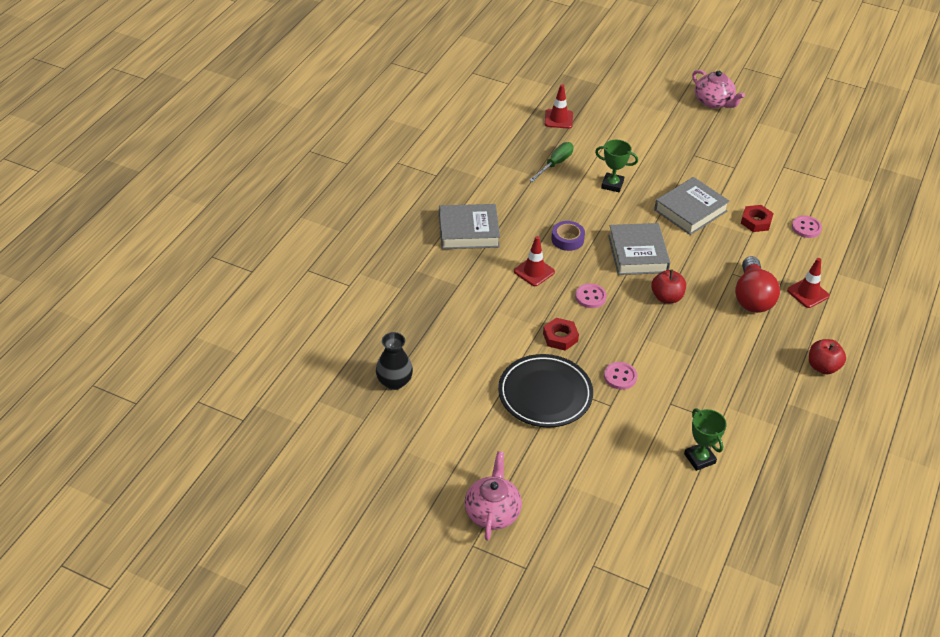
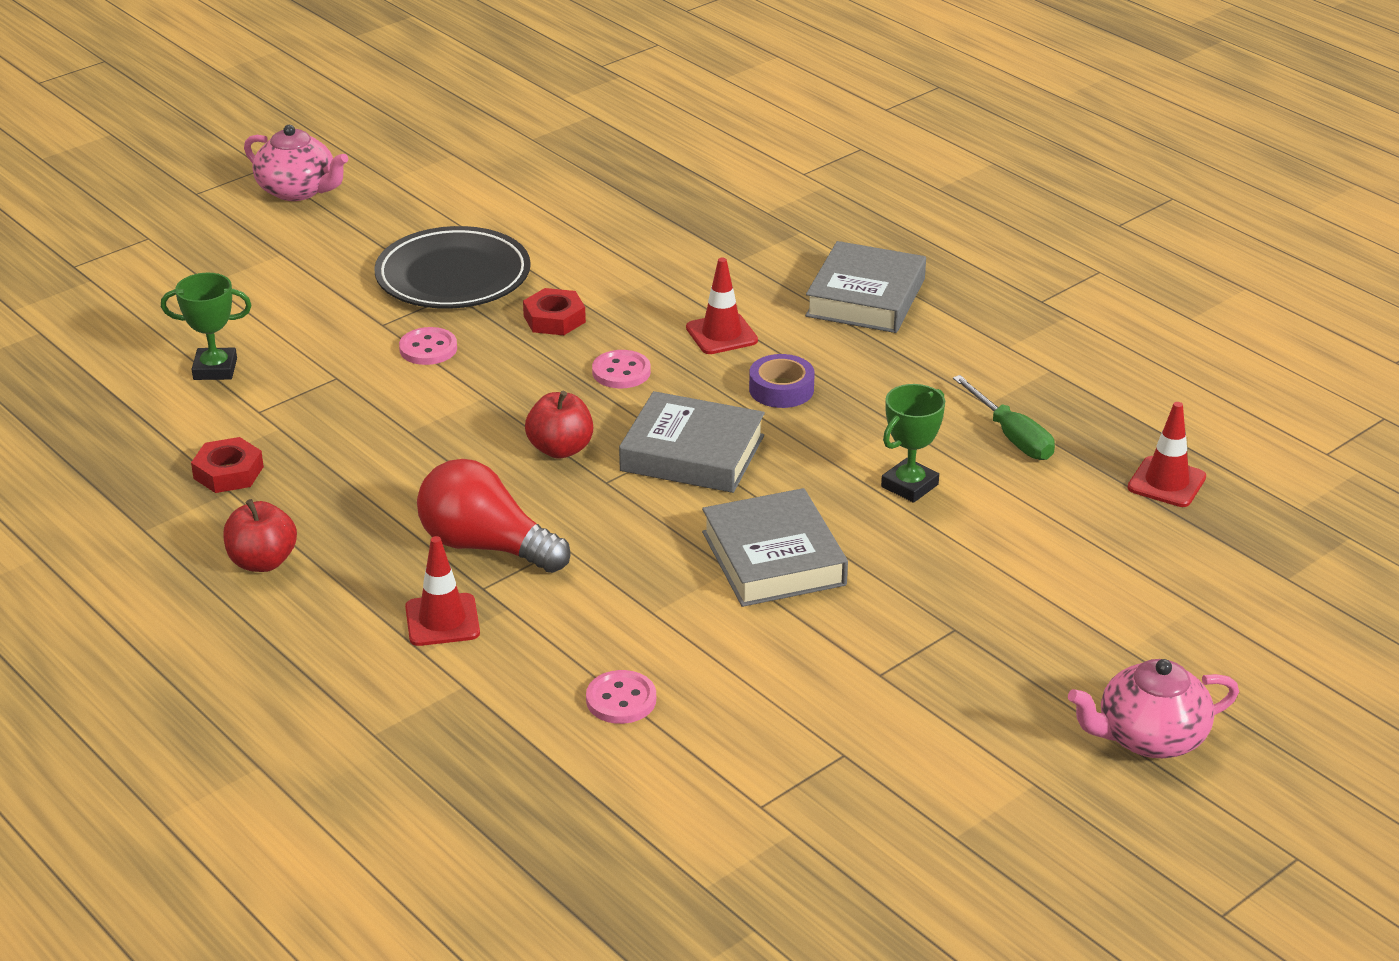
camera: 115 degrees right, 10 degrees down
black vase [376,332,413,390] -> none
red nut [741,205,774,232] -> red nut moved to [191,437,264,493]

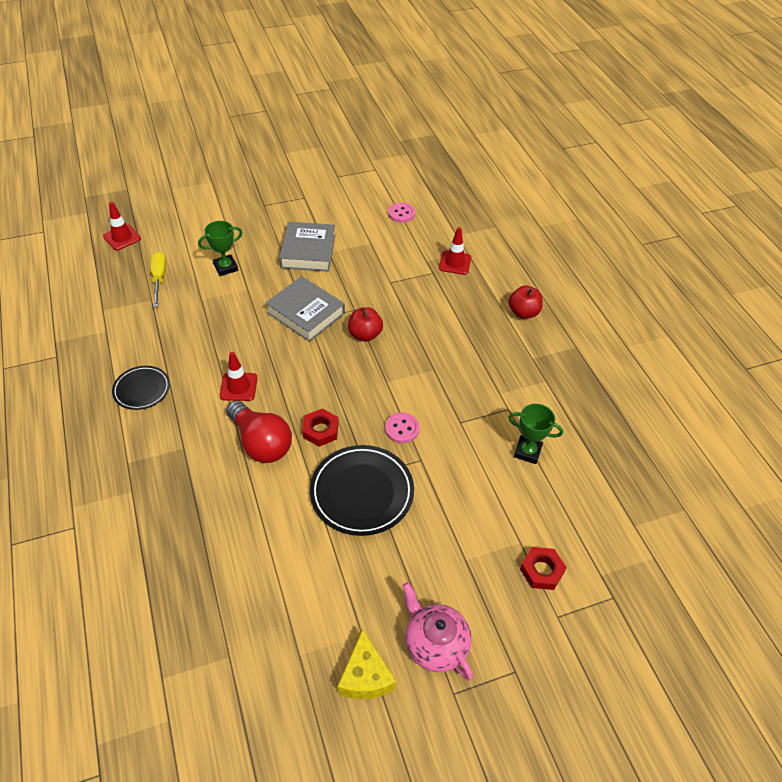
camera: 160 degrees left, 15 degrees up
red nut [191,437,264,493] -> red nut moved to [520,547,567,590]
red light bulb [417,459,571,573] -> red light bulb moved to [226,401,292,463]
pink button [592,350,651,388] -> none
purple tape [749,354,815,408] -> none
grey book [805,241,926,333] -> black plate [112,366,170,410]
green screwdriver [953,375,1055,460] -> yellow screwdriver [150,251,166,307]
pink teapot [1068,659,1239,758] -> none
none -> yellow cheese [337,629,396,699]

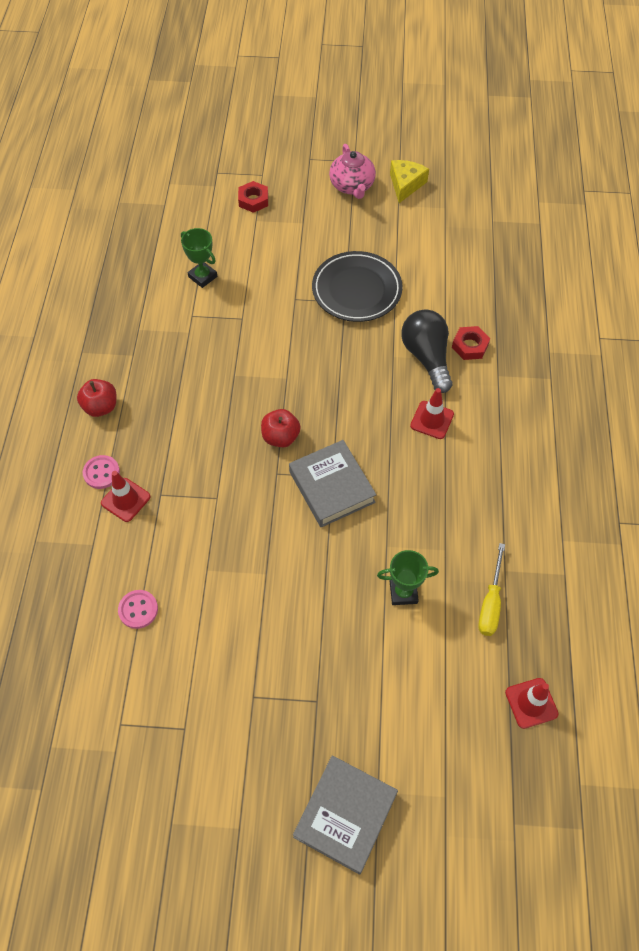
camera: 155 degrees left, 10 degrees up
black plate [112,366,170,410] -> none
red light bulb [226,401,292,463] -> black light bulb [401,309,453,393]
grey book [279,222,335,272] -> grey book moved to [293,755,398,875]
red nut [302,409,339,447] -> red nut moved to [452,326,490,360]
pink button [385,413,420,443] -> pink button moved to [83,455,120,489]

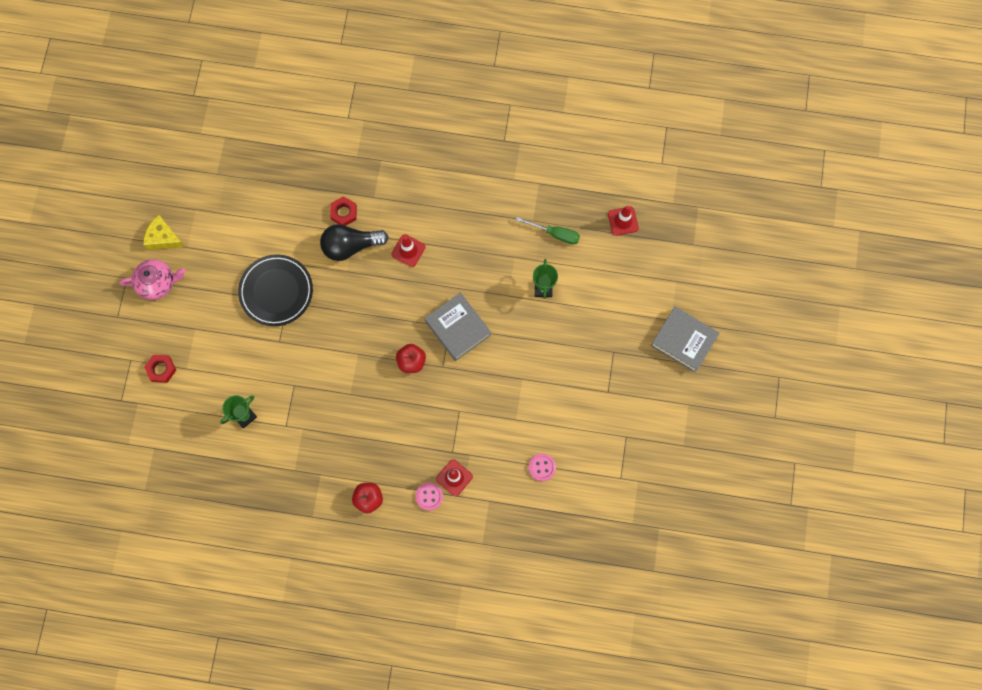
camera: 85 degrees left, 15 degrees up
grey book [289,440,376,527] -> grey book turned 75 degrees clockwise [425,292,491,361]
yellow screwdriver [478,543,505,636] -> green screwdriver [516,217,580,244]

